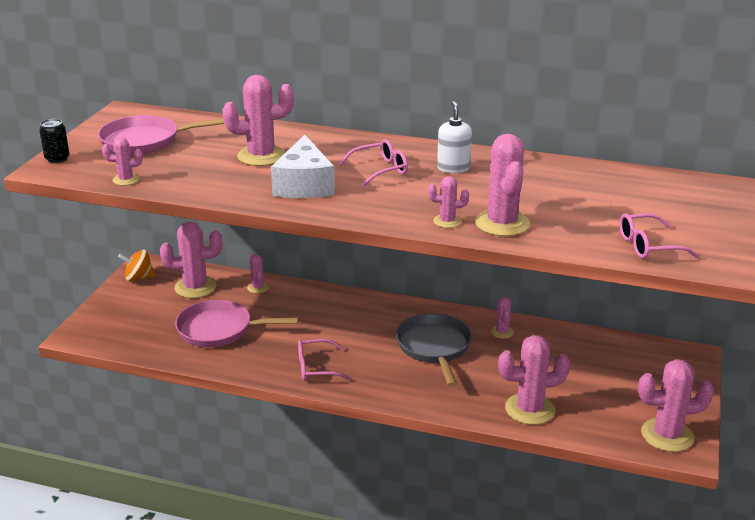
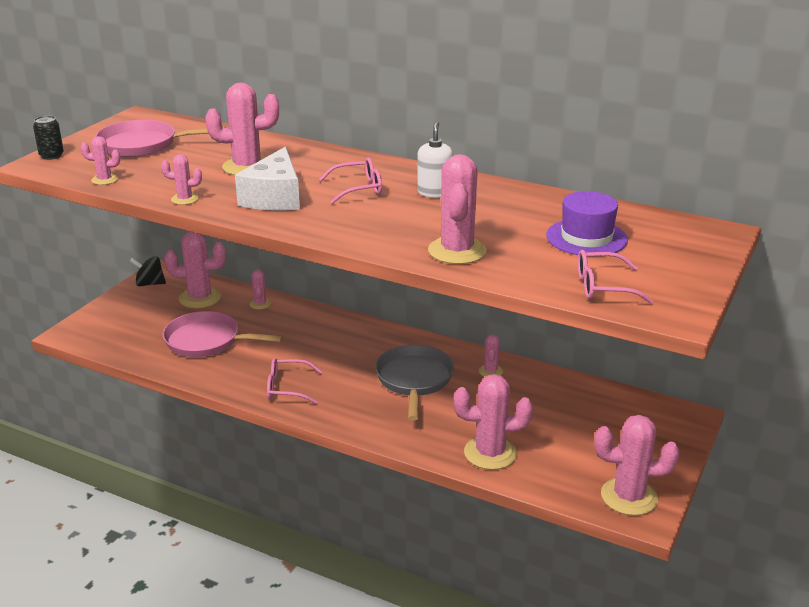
camera: 10 degrees right, 0 degrees up
orange spinning top [118,249,155,281] -> black spinning top [129,256,166,286]
pink cactus [428,176,469,228] -> pink cactus moved to [161,154,202,205]
none -> purple hat [546,191,628,255]

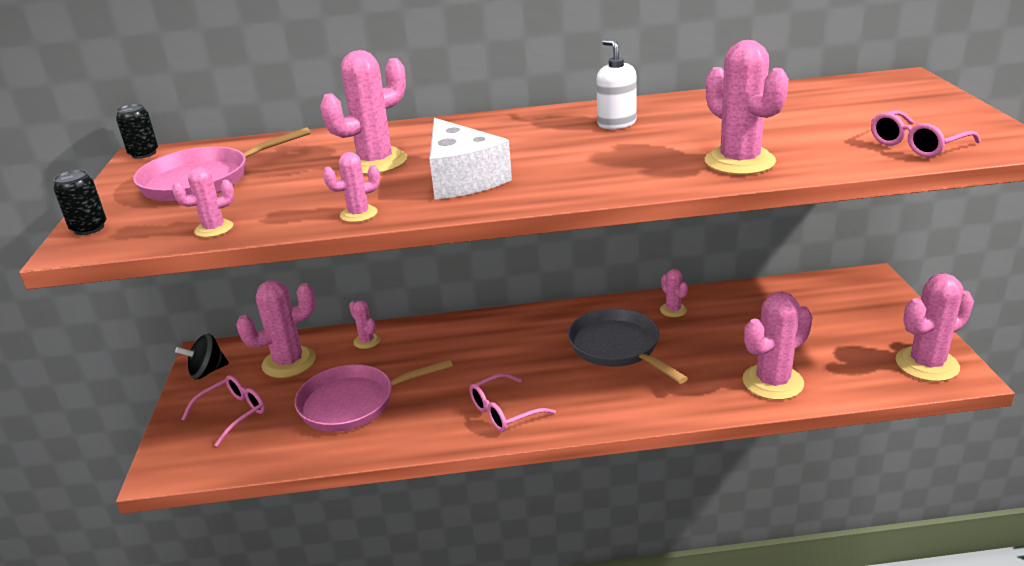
camera: 30 degrees left, 0 degrees up
pink glasses [319,157,382,204] -> pink glasses moved to [181,375,265,447]
purple hat [546,191,628,255] -> none
none -> black can [116,104,158,159]

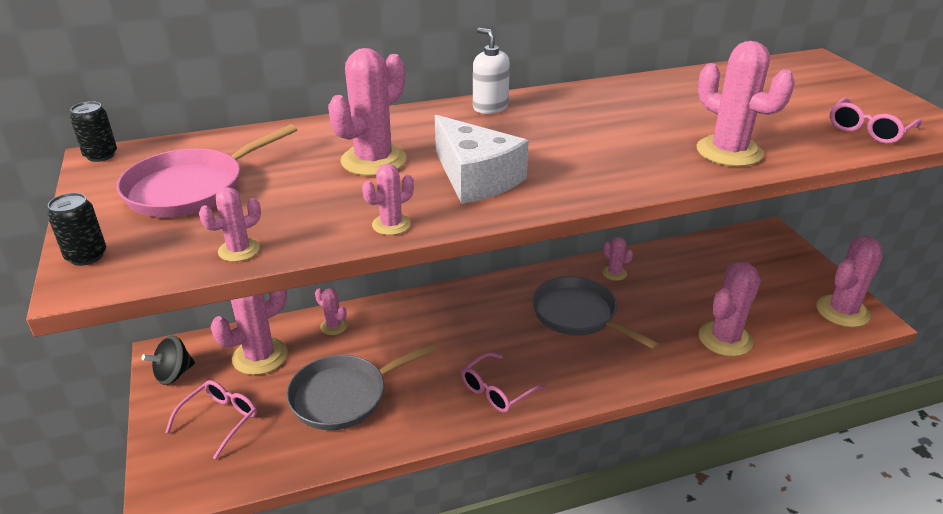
camera: 15 degrees left, 5 degrees up
pink pan [295,359,453,432] -> grey pan [286,342,438,430]
white soap dispenser [596,39,636,129] -> white soap dispenser moved to [473,28,510,114]

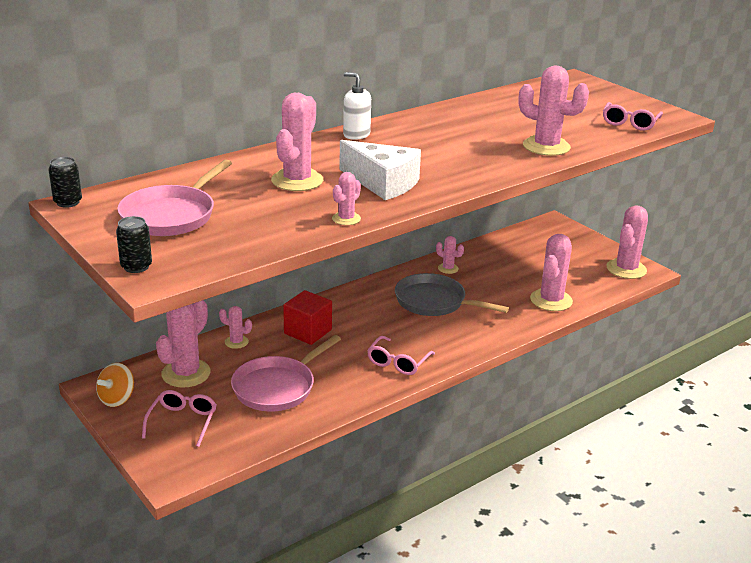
camera: 20 degrees left, 5 degrees down
black spinning top [142,336,195,385] -> orange spinning top [96,363,134,407]
pink cactus [199,187,261,262] -> none
grey pan [286,342,438,430] -> pink pan [231,335,341,411]
none -> red cube [283,290,332,345]

